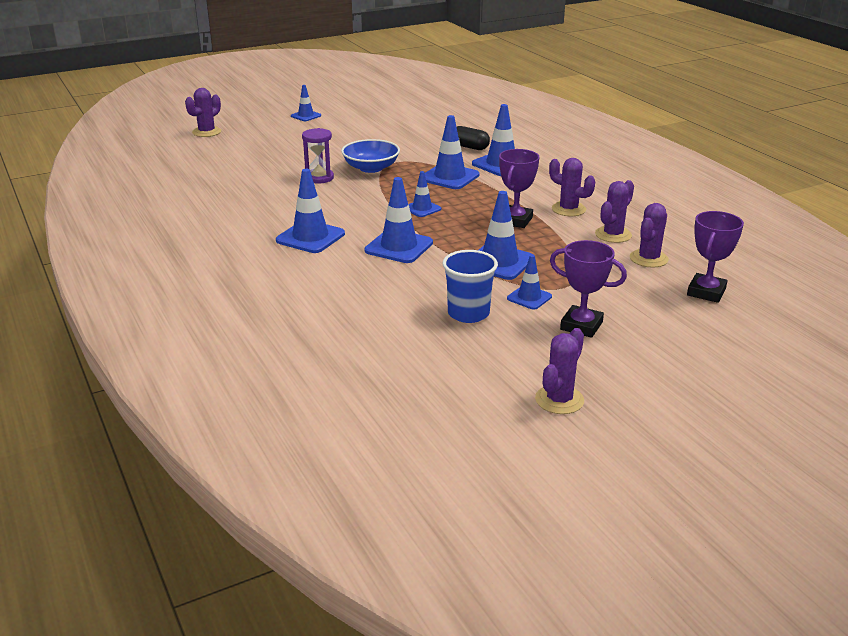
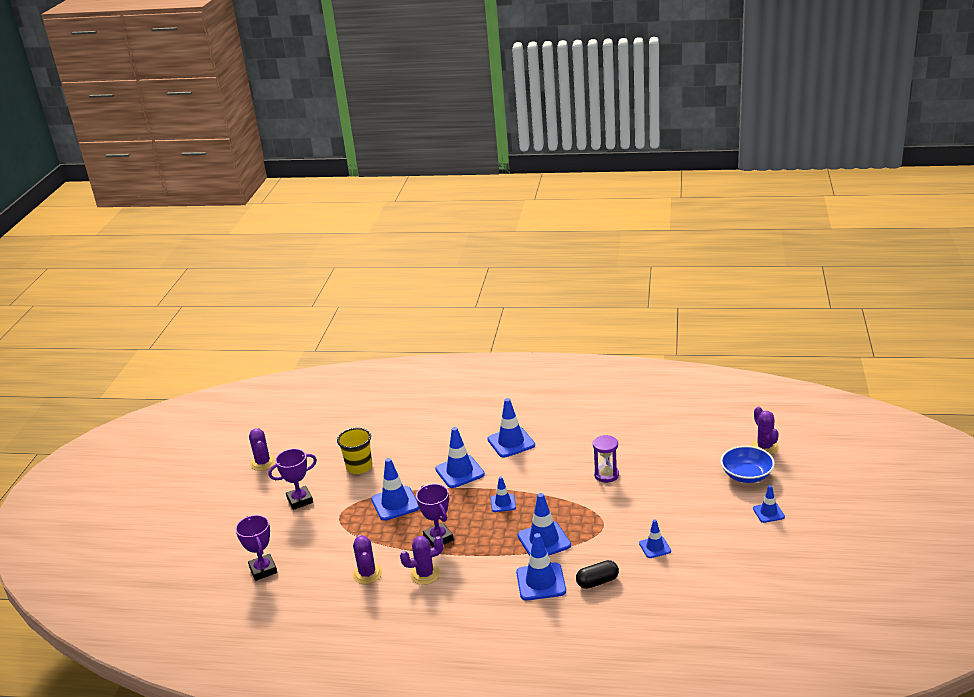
camera: 130 degrees right, 0 degrees up
blue bowl [341,139,400,173] -> blue bowl moved to [720,446,775,483]
blue cup [443,250,498,323] -> yellow cup [337,428,372,474]
blue traffic cone [507,255,552,310] -> blue traffic cone moved to [639,519,671,558]
purple cactus [630,203,669,268] -> none

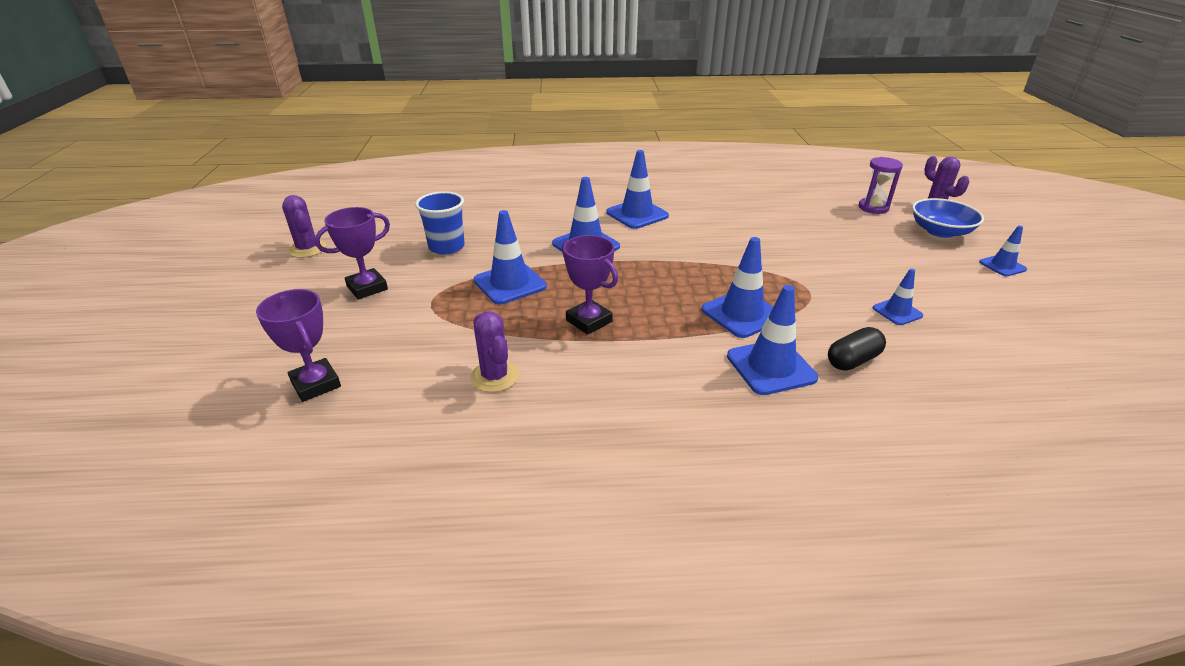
camera: 15 degrees left, 5 degrees up
yellow cup [337,428,372,474] -> blue cup [415,191,465,255]
purple cactus [400,536,444,585] -> none
blue traffic cone [490,477,516,512] -> none
purple hourglass [593,435,619,483] -> purple hourglass moved to [859,157,903,214]

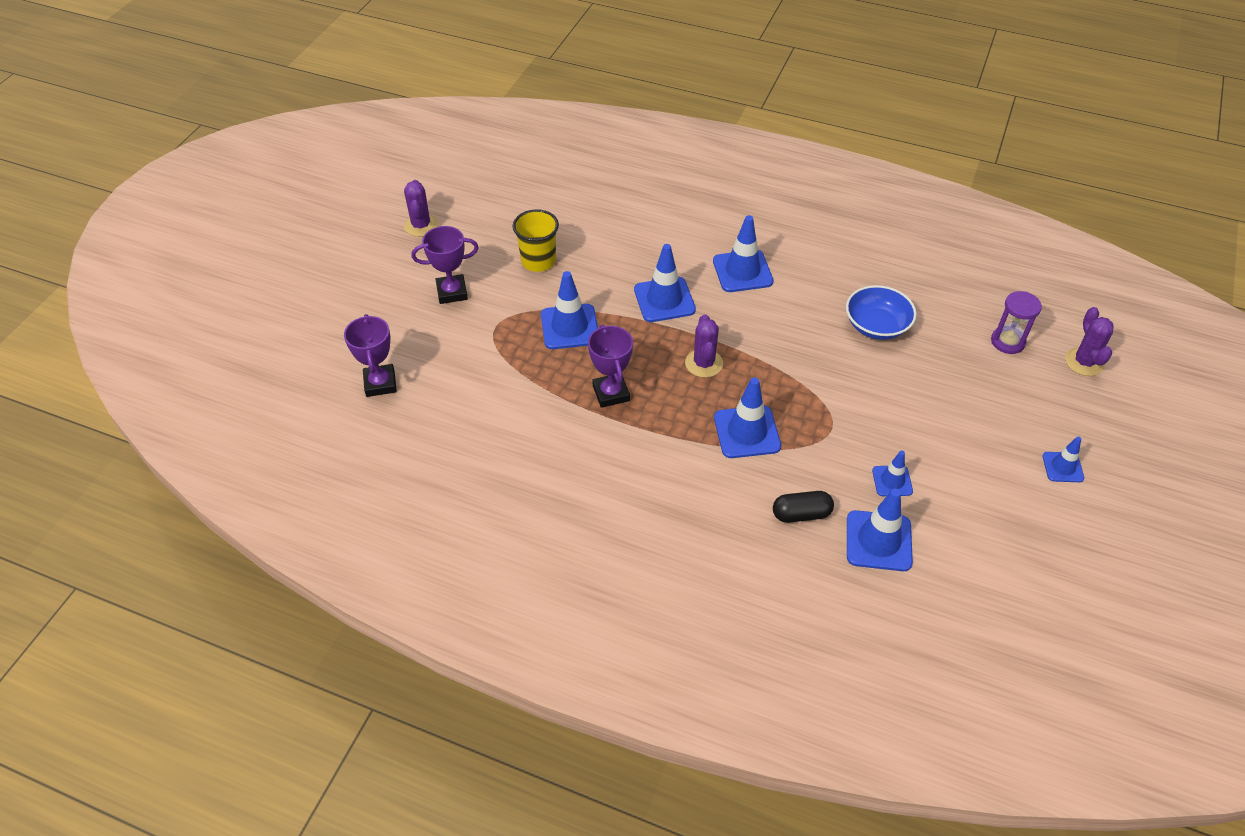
camera: 25 degrees right, 15 degrees up
blue cup [415,191,465,255] -> yellow cup [512,209,559,272]
purple cactus [470,312,519,392] -> purple cactus moved to [685,314,723,378]
blue traffic cone [727,285,818,395] -> blue traffic cone moved to [847,489,913,571]
blue bowl [912,198,984,238] -> blue bowl moved to [846,285,917,340]

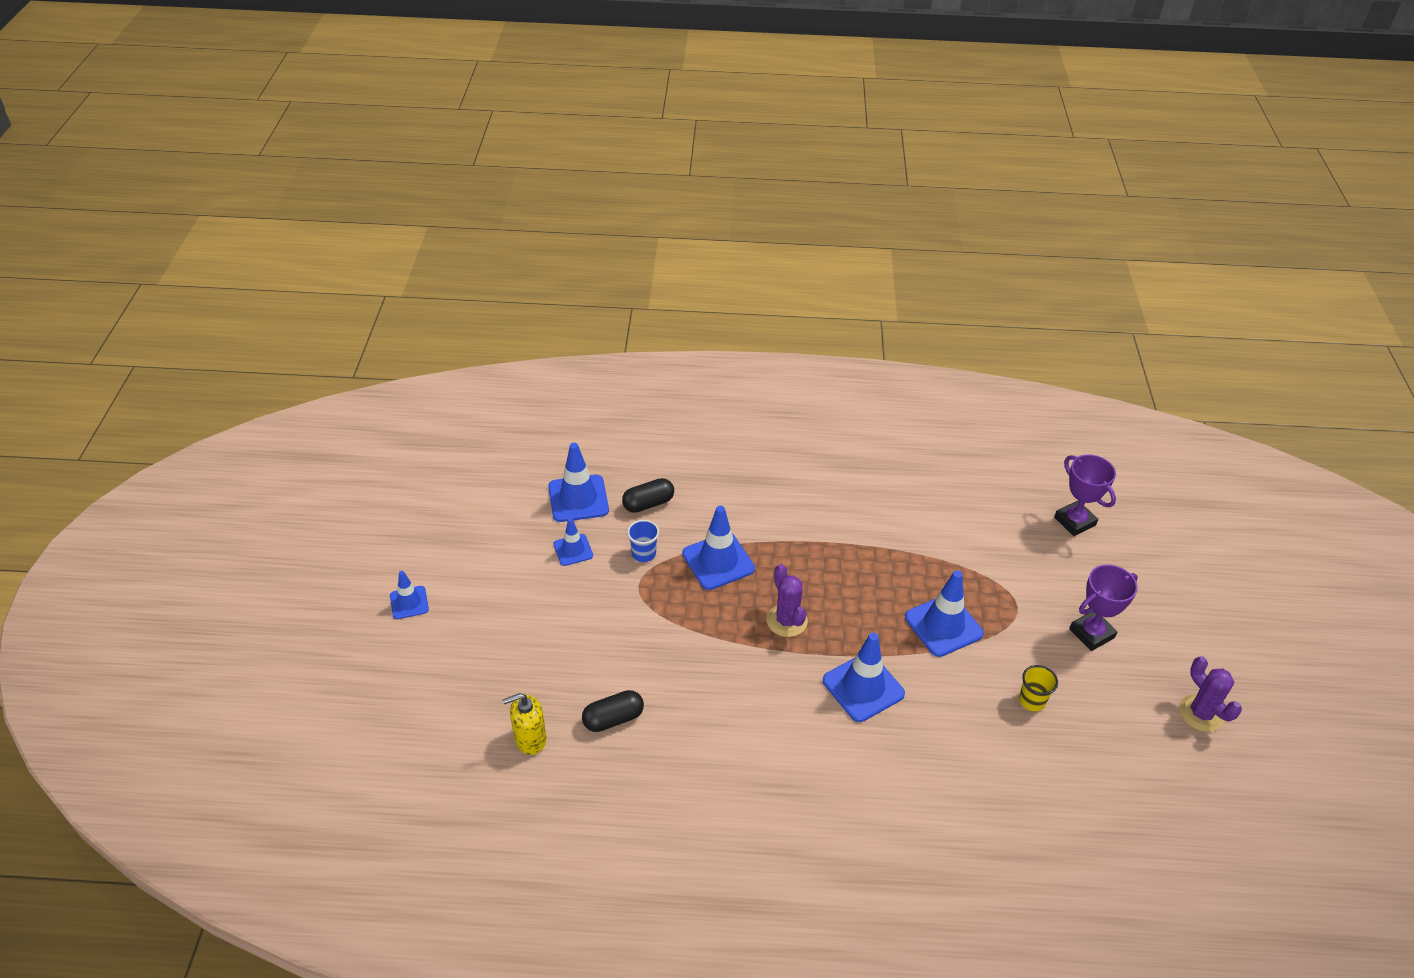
camera: 160 degrees right, 5 degrees down
yellow cup [512,209,559,272] -> yellow cup [1019,665,1058,711], size x0.63
purple trophy [588,324,633,408] -> none
blue traffic cone [713,215,773,292] -> none
blue bowl [846,285,917,340] -> black capsule [582,690,644,732]
purple hourglass [991,291,1042,354] -> none
purple cactus [1065,307,1114,376] -> none
none -> yellow soap dispenser [503,693,547,755]
none -> blue cup [627,520,659,562]

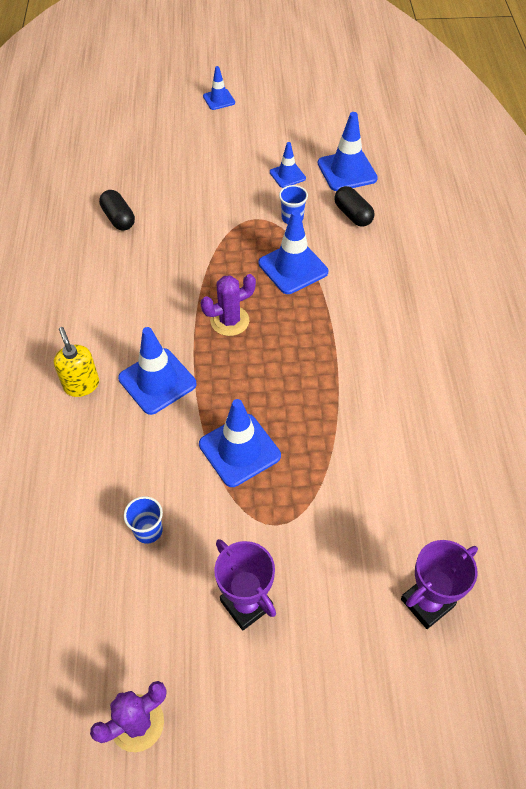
camera: 85 degrees right, 10 degrees up
yellow soap dispenser [503,693,547,755] -> yellow soap dispenser moved to [54,327,99,397]
yellow cup [1019,665,1058,711] -> blue cup [124,496,163,544]

